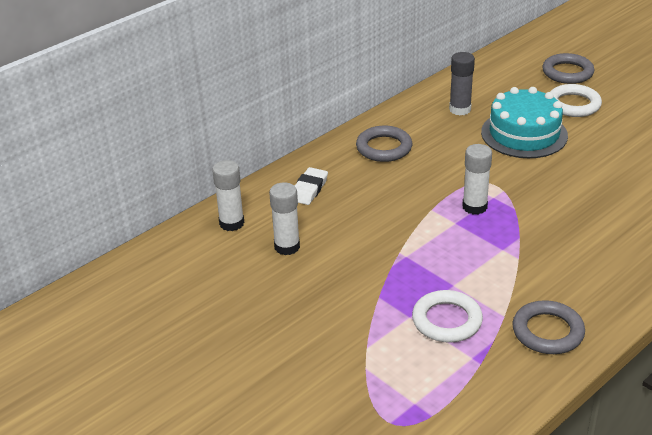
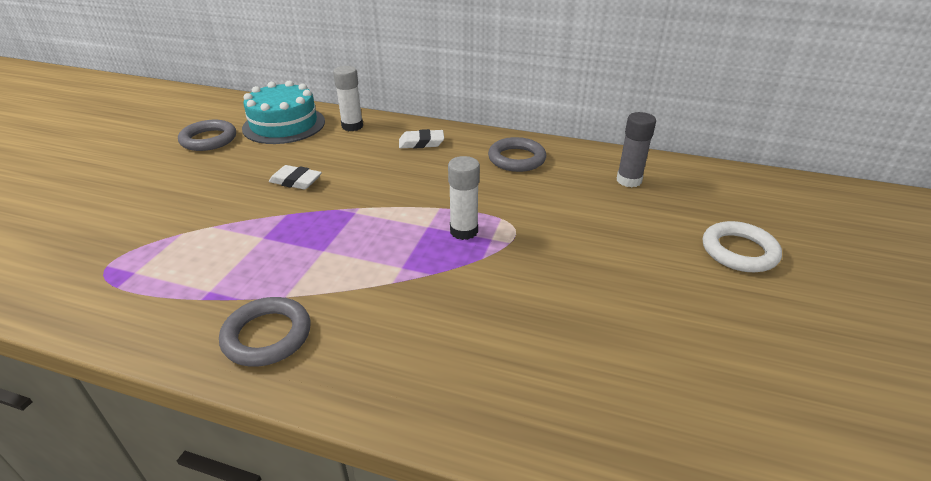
camera: 60 degrees right, 0 degrees up
white glue stick [269,182,300,255] -> none
white ring [412,290,483,343] -> none
turquoise cake [481,87,568,158] -> turquoise cake moved to [242,81,325,144]
grey ring [542,53,594,84] -> grey ring moved to [178,120,236,151]
none -> white eraser [269,165,322,189]

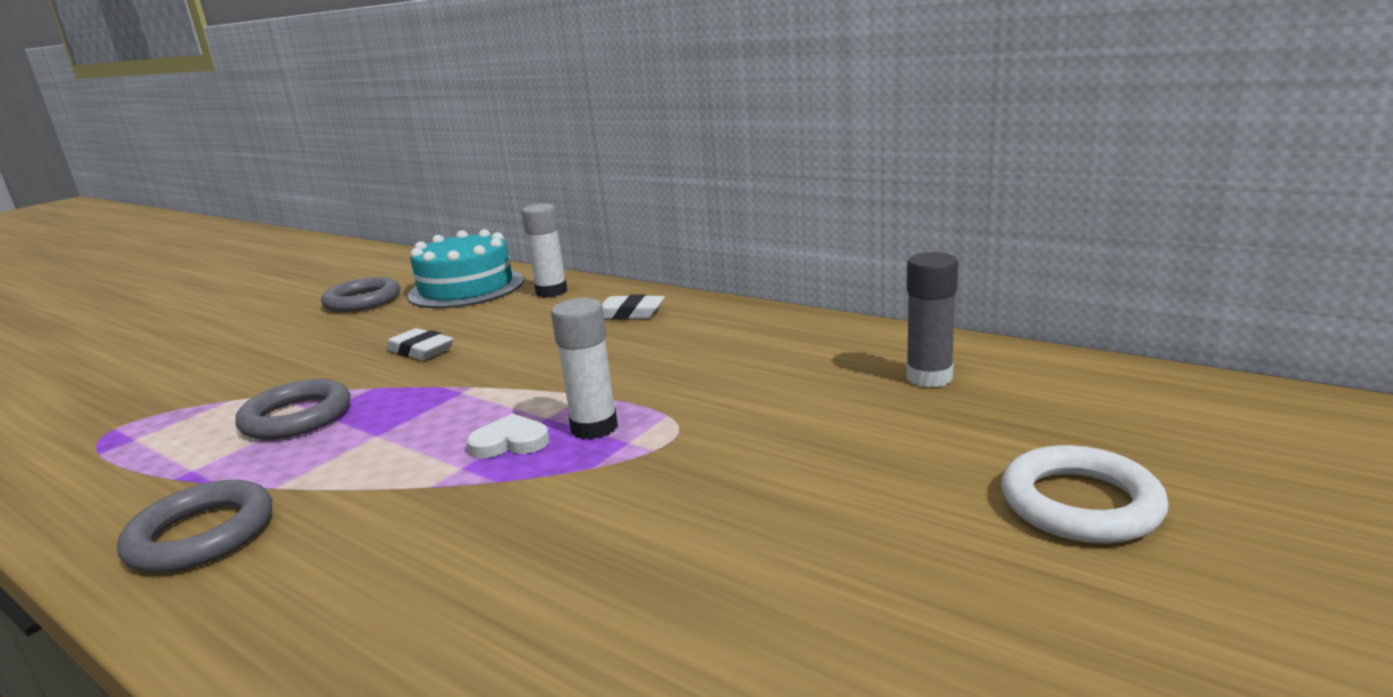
camera: 20 degrees right, 15 degrees down
grey ring [488,137,546,172] -> grey ring moved to [235,379,350,440]
none -> white heart [467,414,550,458]

